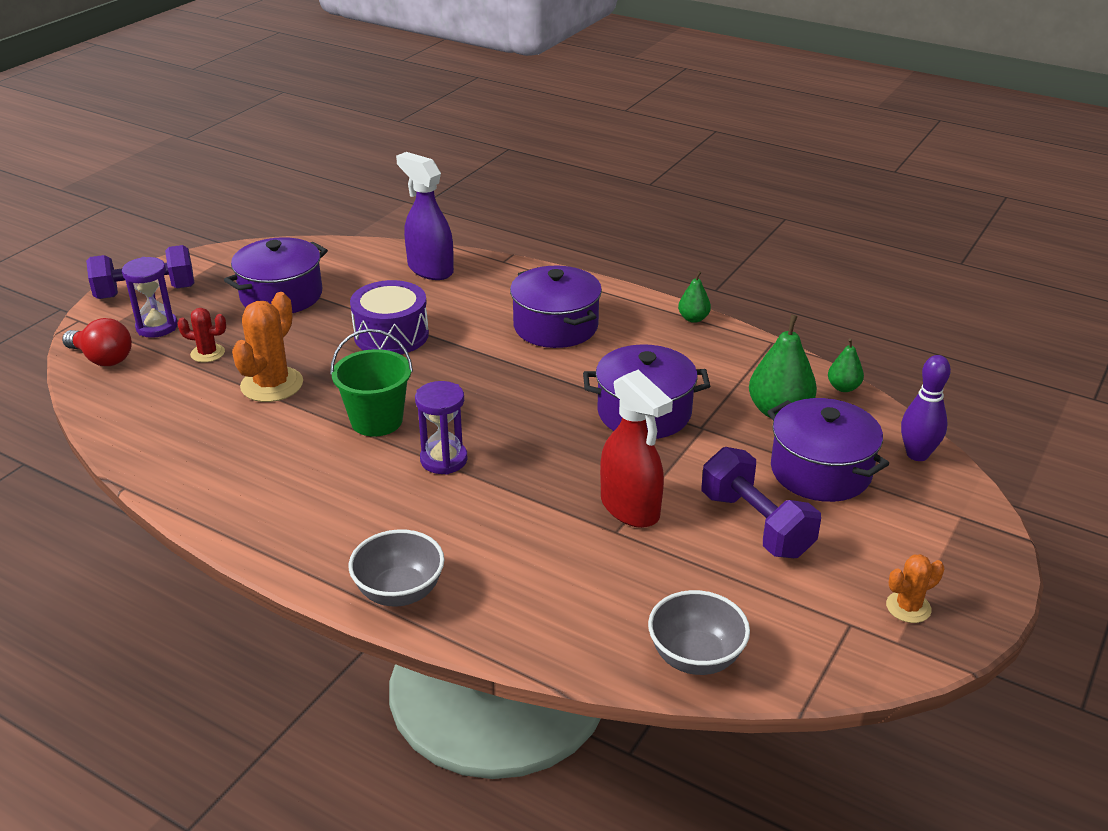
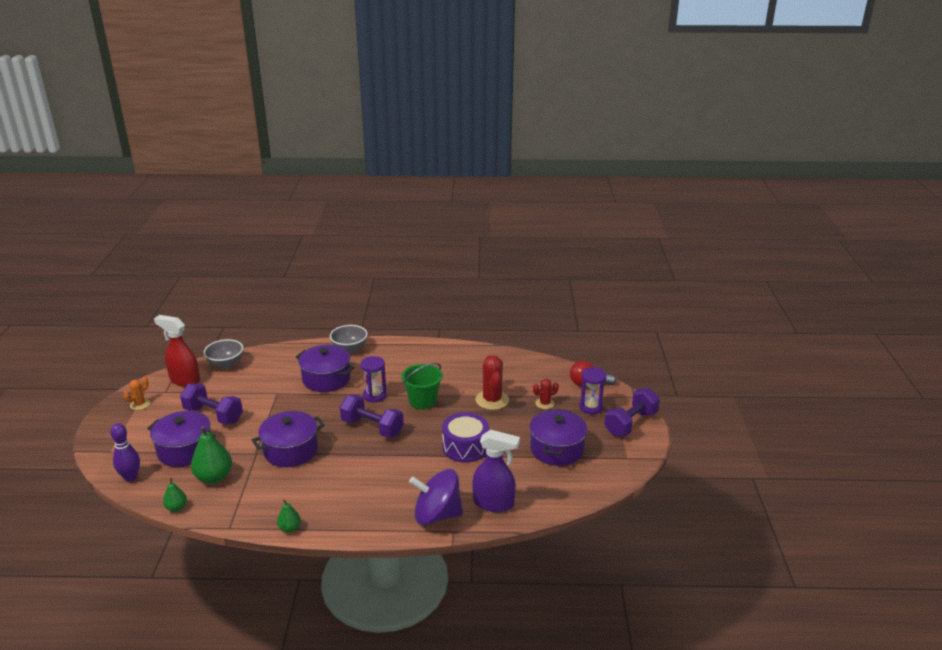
camera: 150 degrees right, 5 degrees down
orange cactus [232,292,303,402] -> red cactus [476,356,509,410]
purple pot [510,266,602,348] -> purple pot moved to [296,345,355,392]
red spray bottle [600,370,673,528] -> red spray bottle moved to [154,315,200,387]
none -> purple dumbbell [340,395,404,438]
none -> purple spinning top [409,469,463,525]

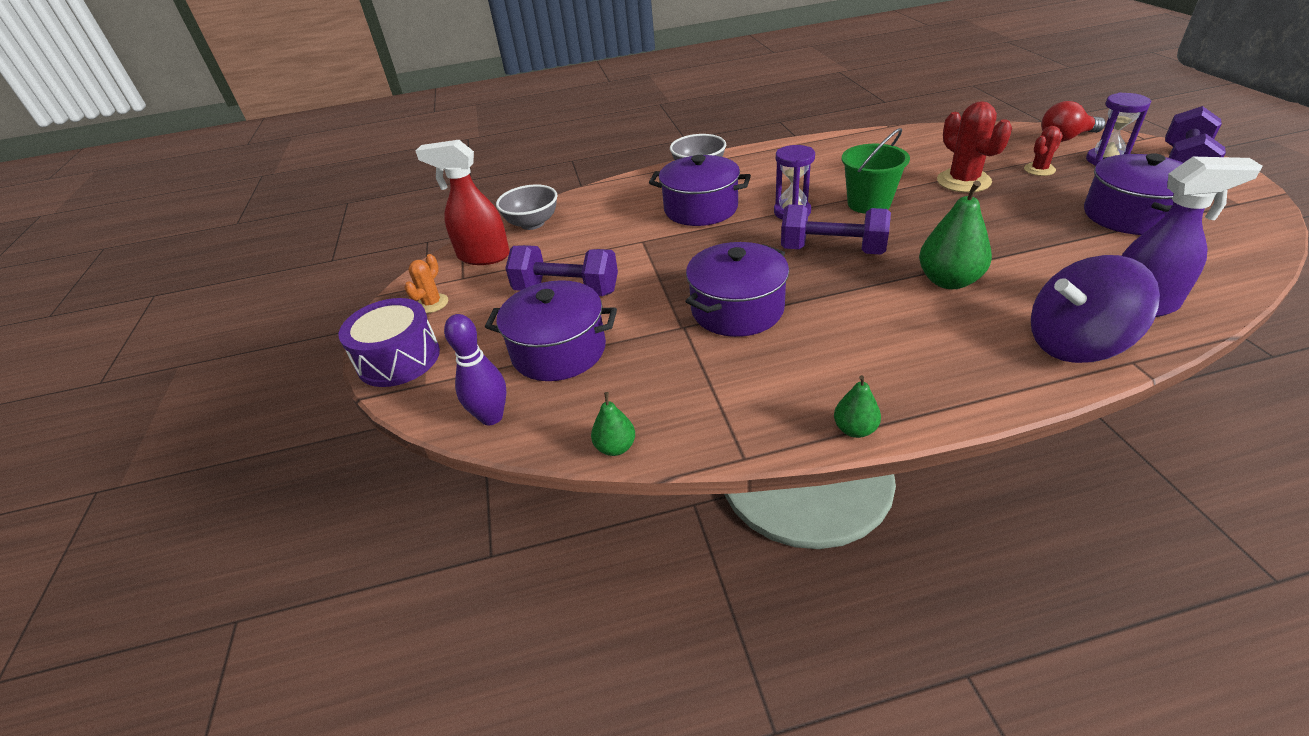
camera: 10 degrees left, 10 degrees up
green pear [191,426,232,483] -> green pear moved to [919,181,992,289]
purple drum [442,412,489,463] -> purple drum moved to [339,298,440,387]

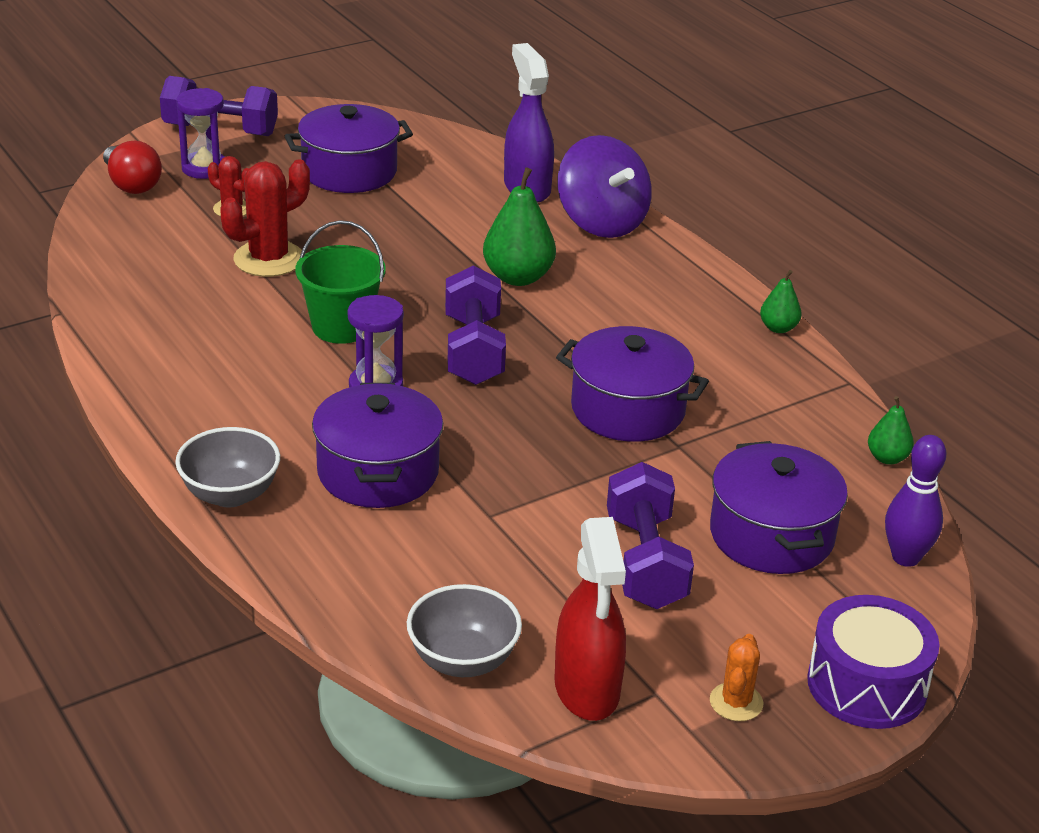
camera: 115 degrees left, 5 degrees down
orange cactus [404,254,448,313] -> orange cactus turned 75 degrees counterclockwise [710,634,764,721]

